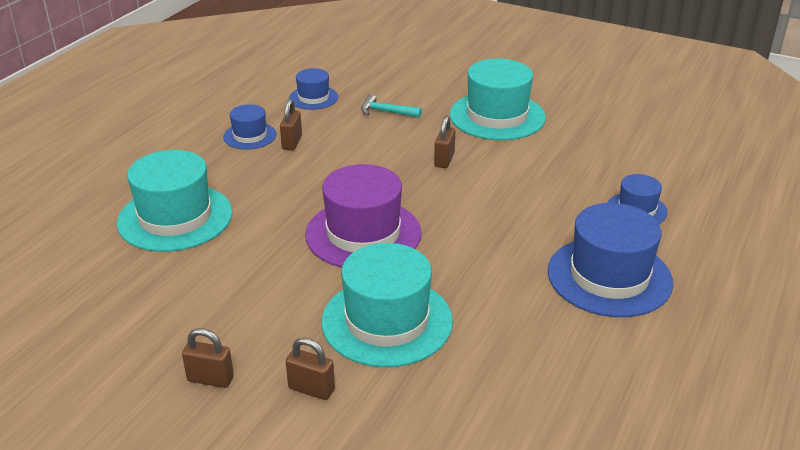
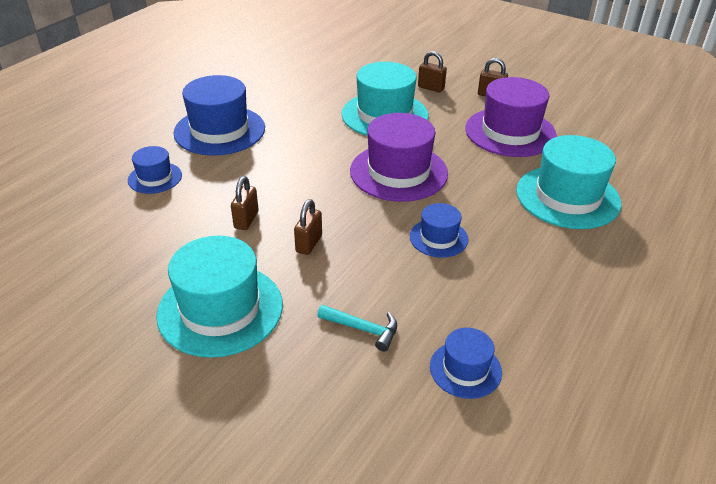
camera: 175 degrees left, 5 degrees up
blue hat [223,104,276,150] -> blue hat moved to [410,203,468,258]
brown padlock [280,99,302,150] -> brown padlock moved to [231,176,259,230]
none -> purple hat [465,77,557,157]

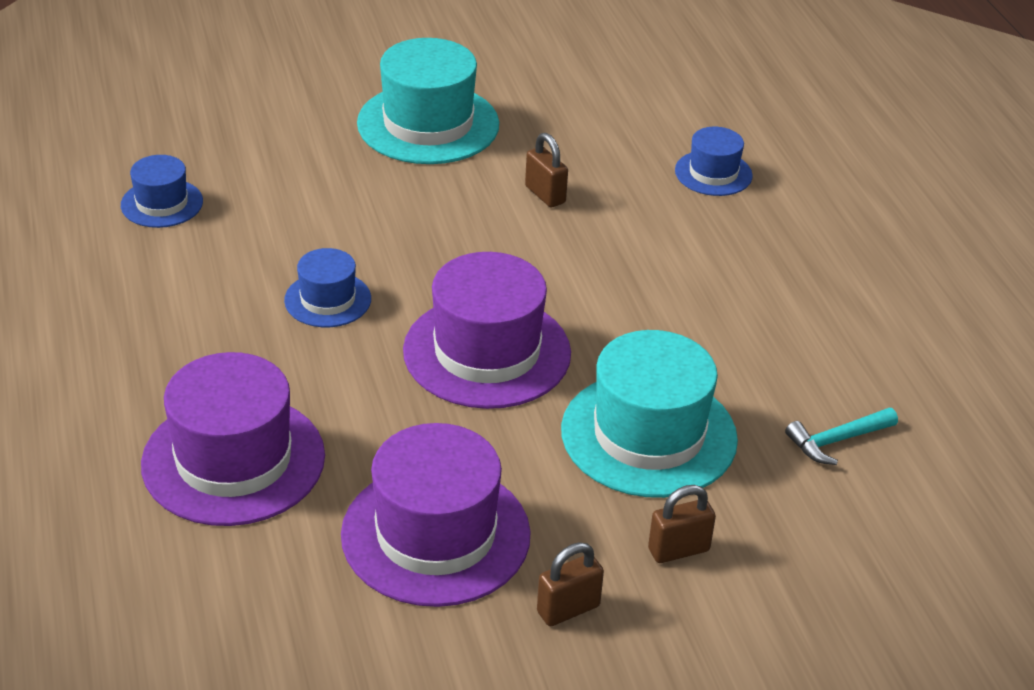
camera: 130 degrees right, 0 degrees up
blue hat [173,75,265,155] -> none
brown padlock [294,199,322,255] -> none
turquoise hammer [317,305,397,351] -> turquoise hammer moved to [785,408,898,465]
turquoise hat [516,135,621,229] -> purple hat [141,352,325,526]

